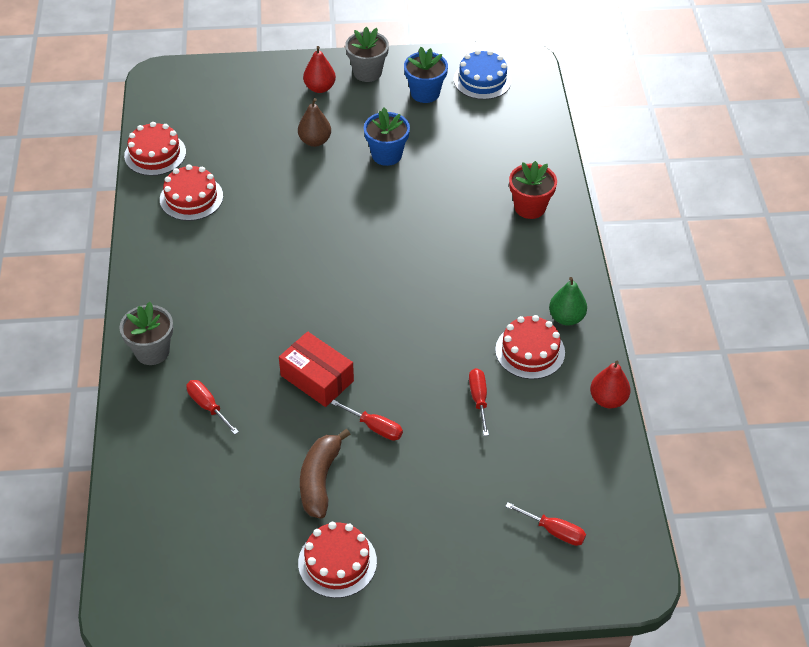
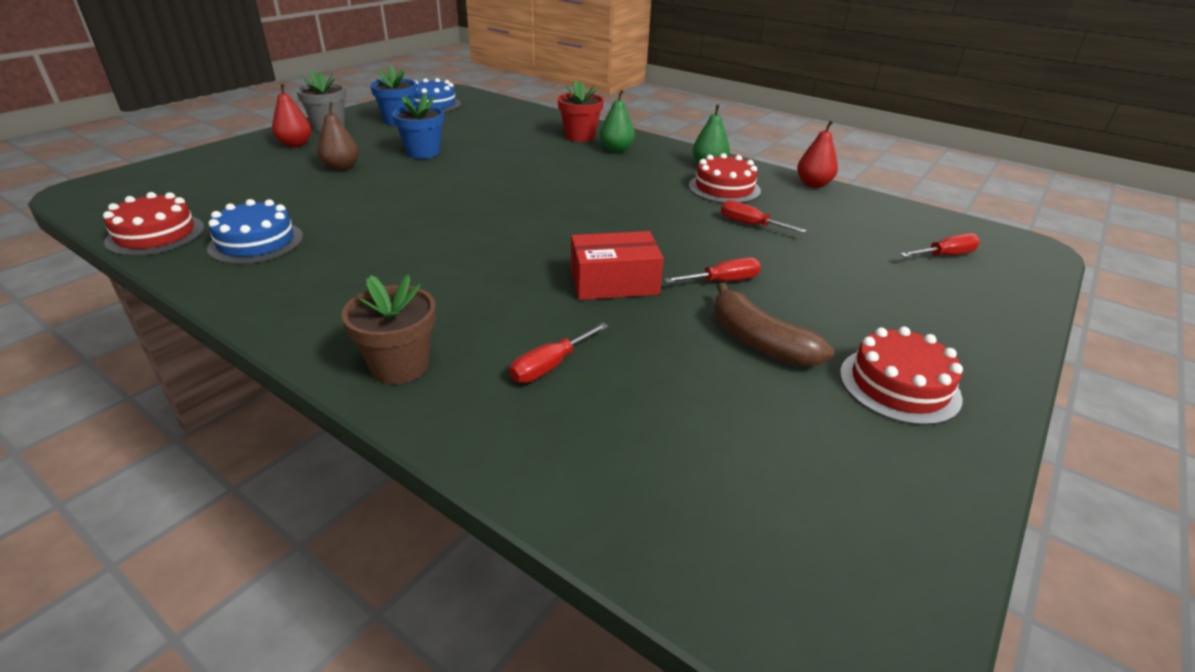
camera: 50 degrees left, 15 degrees down
grey flower pot [119,302,173,365] -> brown flower pot [341,275,436,384]
red cake [160,164,223,221] -> blue cake [207,199,303,264]
red screwdriver [186,380,239,435] -> red screwdriver turned 45 degrees counterclockwise [509,323,608,383]
none -> green pear [600,90,635,153]

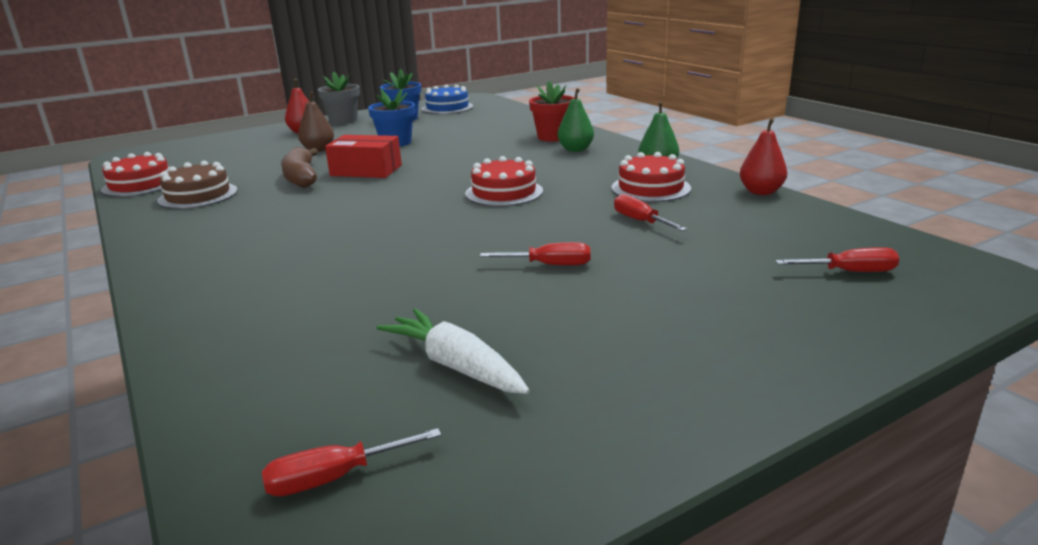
camera: 25 degrees right, 10 degrees down
blue cake [207,199,303,264] -> brown cake [157,161,237,209]
brown flower pot [341,275,436,384] -> none
red screwdriver [509,323,608,383] -> red screwdriver moved to [262,428,441,496]
red box [571,231,664,300] -> red box moved to [325,135,402,178]
brown banana [714,283,834,367] -> brown banana moved to [281,147,318,188]
red cake [840,327,963,425] -> red cake moved to [465,156,543,206]
none -> white carrot [376,308,530,394]

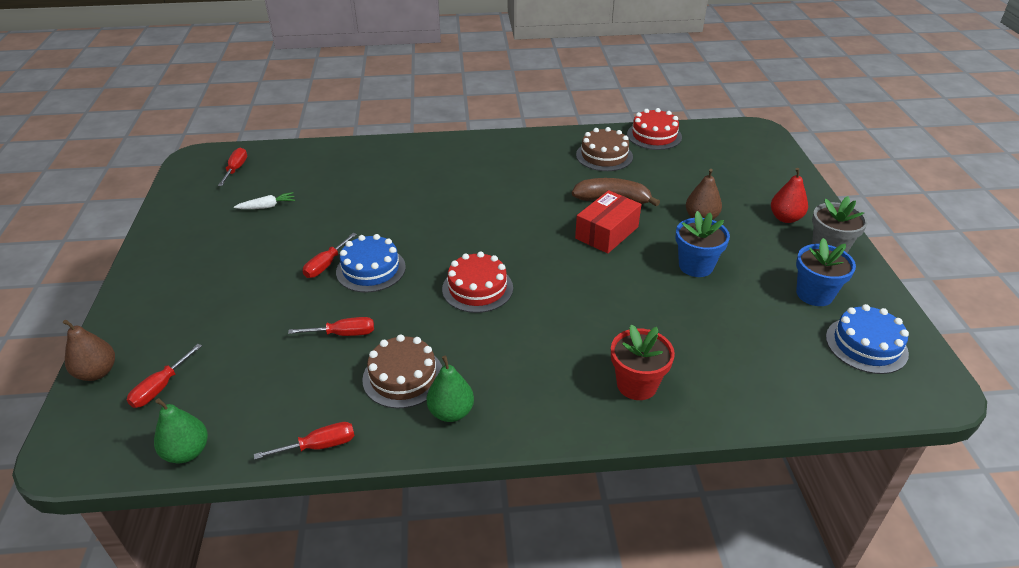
camera: 115 degrees right, 15 degrees up
white carrot [376,308,530,394] -> white carrot [234,192,295,209], size x0.61
green pear [557,88,594,152] -> green pear moved to [154,398,208,463]
red cake [611,152,691,202] -> brown cake [362,334,442,409]
red pear [740,118,787,195] -> red screwdriver [254,422,354,460]
none -> brown pear [63,320,115,381]
none -> blue cake [336,234,406,292]

